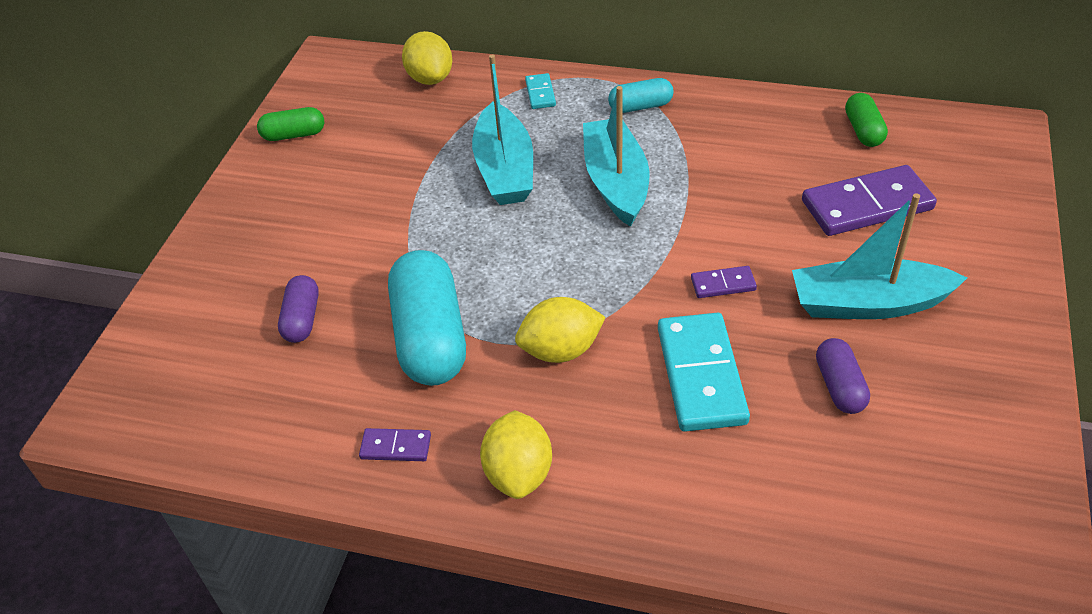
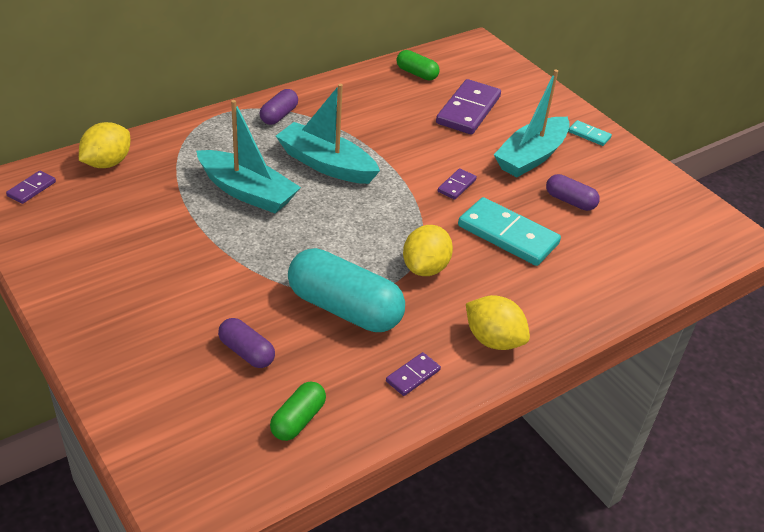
camera: 55 degrees left, 5 degrees down
green capsule [257,107,324,141] -> green capsule moved to [270,381,326,441]
yellow lemon [402,31,452,85] -> yellow lemon turned 75 degrees counterclockwise [79,122,130,168]
turquoise domino [525,73,556,109] -> turquoise domino moved to [568,120,612,146]
turquoise capsule [608,78,674,113] -> purple capsule [260,89,298,125]
none -> purple domino [6,171,56,204]

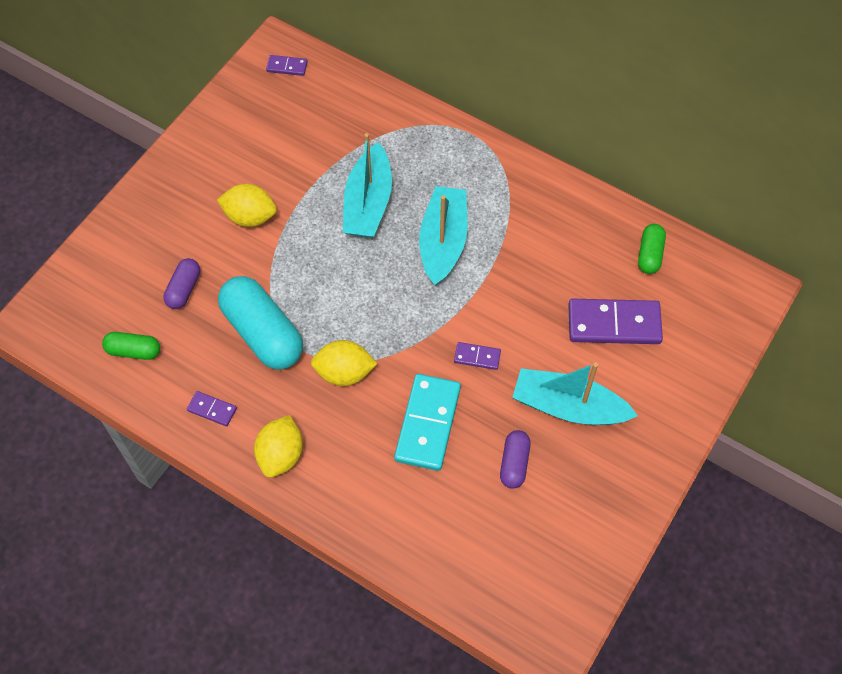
camera: 70 degrees right, 20 degrees up
yellow lemon [79,122,130,168] -> yellow lemon moved to [217,184,277,227]
purple capsule [260,89,298,125] -> none
turquoise capsule [288,248,405,332] -> turquoise capsule turned 45 degrees counterclockwise [218,276,303,369]
turquoise domino [568,120,612,146] -> none

